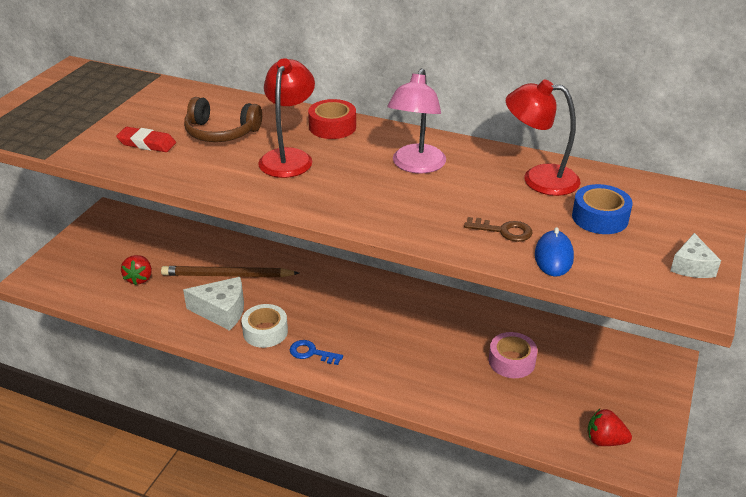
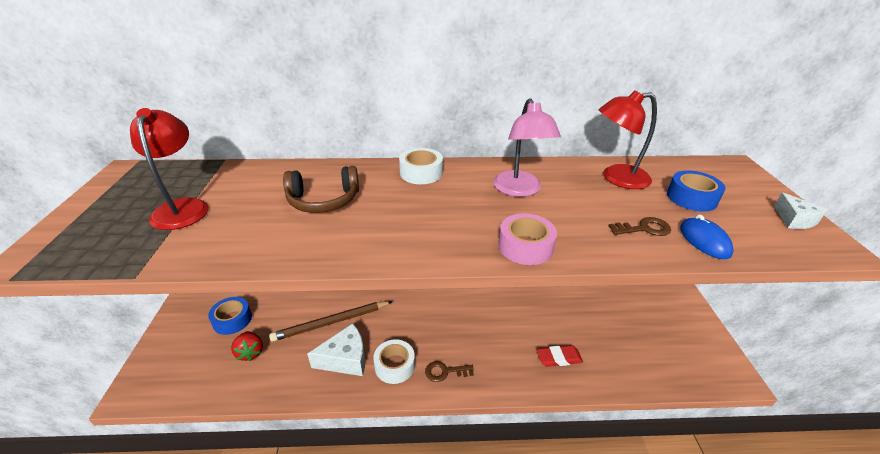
camera: 25 degrees left, 0 degrees up
red eraser [116,127,176,152] -> red eraser moved to [537,345,583,367]
red lamp [258,58,315,178] -> red lamp moved to [130,108,208,230]
blue key [290,340,343,365] -> brown key [425,361,474,382]
red tape [308,99,356,139] -> white tape [399,148,443,184]
pink tape [489,332,537,378] -> pink tape moved to [498,213,557,265]
red strawberry [588,409,632,446] -> none
none -> blue tape [208,297,252,335]

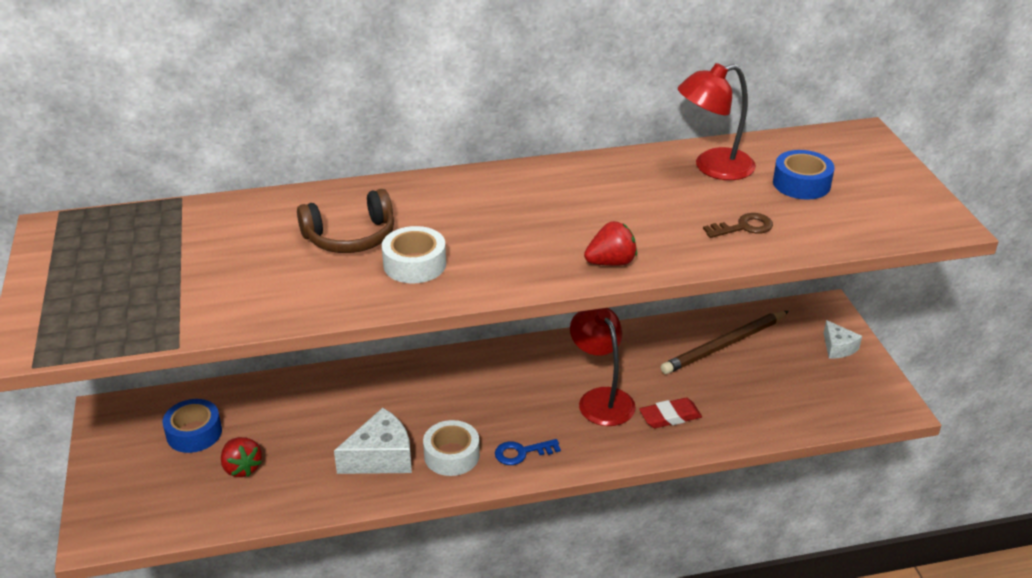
camera: 10 degrees left, 0 degrees up
red lamp [130,108,208,230] -> red lamp moved to [570,308,636,426]
brown pencil [269,301,393,342] -> brown pencil moved to [660,311,789,374]
white tape [399,148,443,184] -> white tape moved to [382,226,446,284]
brown key [425,361,474,382] -> blue key [495,439,561,465]
pink lamp [493,98,561,197] -> none
pink tape [498,213,557,265] -> red strawberry [584,221,637,266]
blue mouse [680,214,734,259] -> none
white cheese [774,192,828,229] -> white cheese moved to [824,320,862,358]

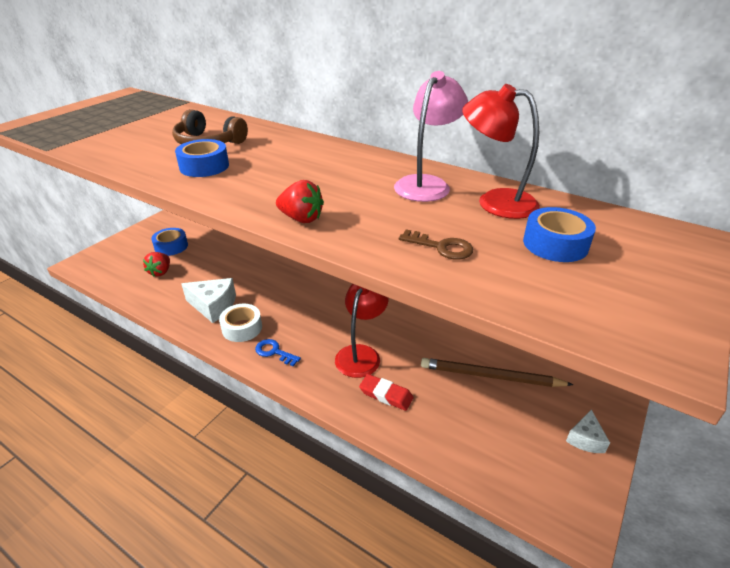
camera: 45 degrees right, 0 degrees up
white tape [382,226,446,284] -> blue tape [175,139,229,177]
none -> pink lamp [394,71,468,202]

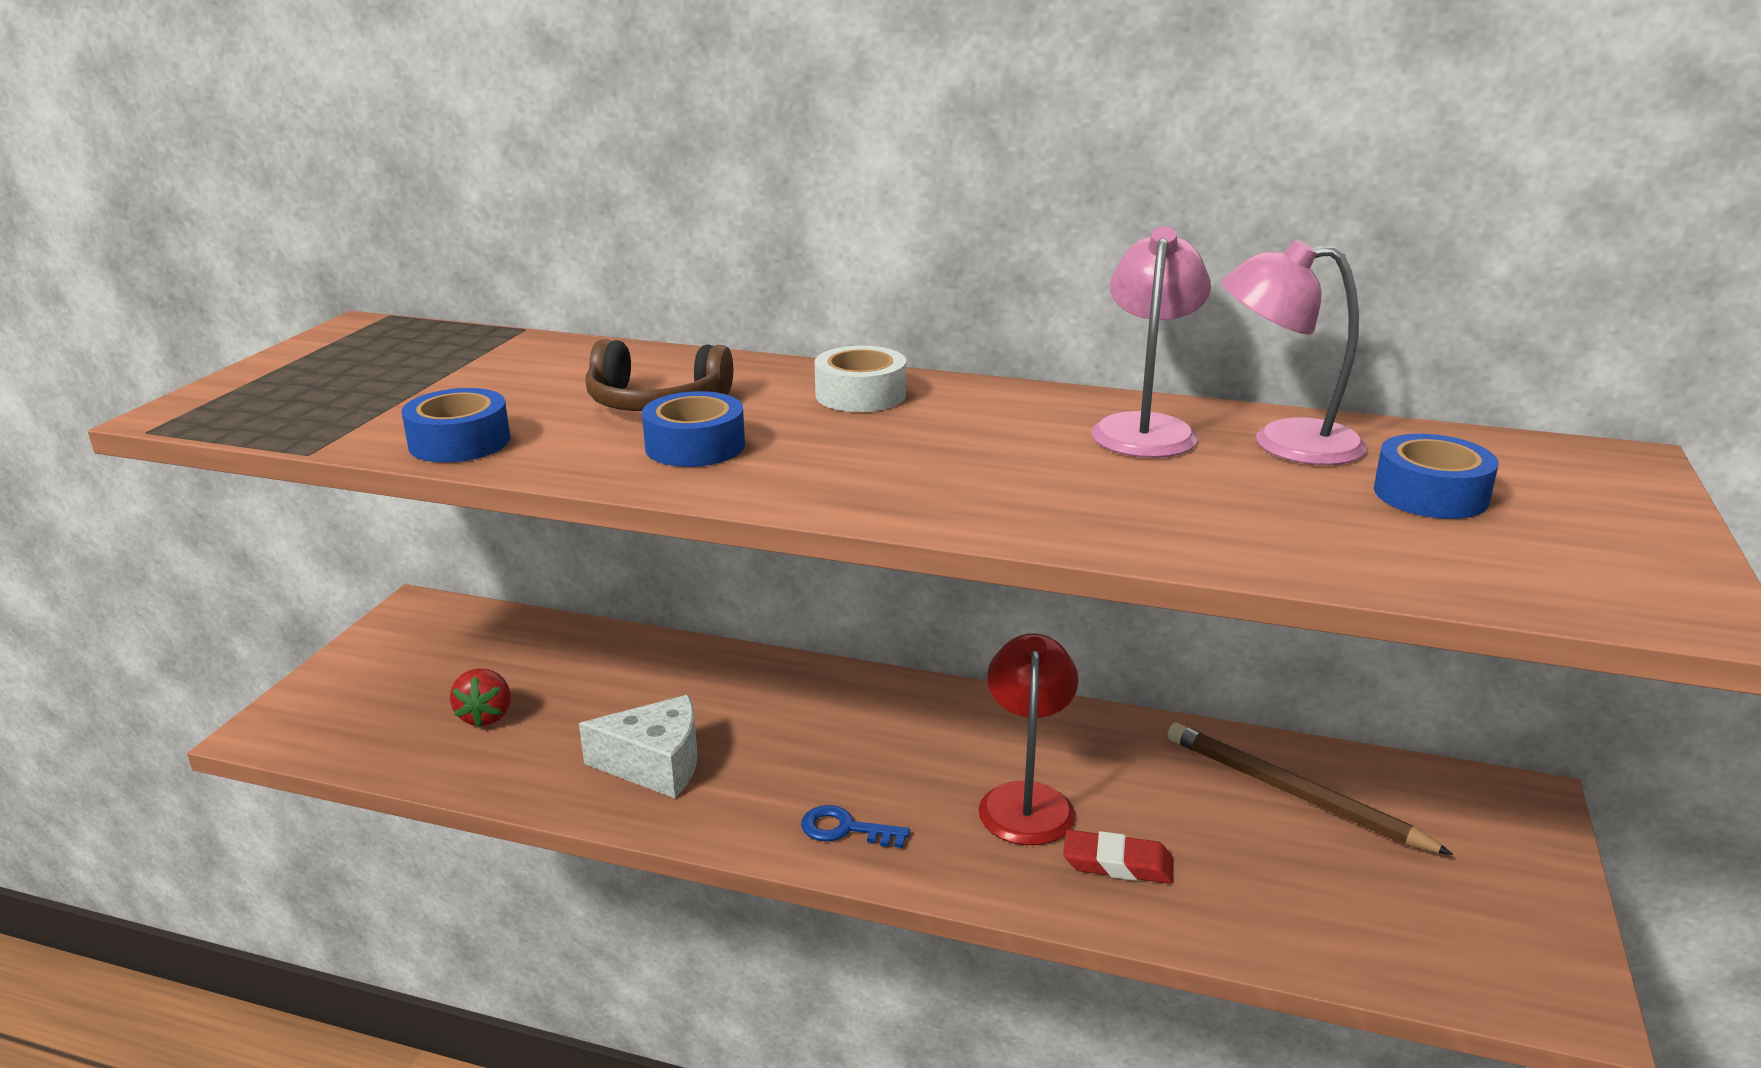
camera: 15 degrees left, 10 degrees down
blue tape [151,228,188,256] -> blue tape moved to [401,388,510,463]
white tape [219,304,262,342] -> white tape moved to [814,346,906,412]
red strawberry [276,180,324,223] -> none
brown key [399,229,473,260] -> none
brown pencil [421,358,573,387] -> brown pencil turned 45 degrees clockwise [1168,723,1453,855]
red lamp [462,84,540,219] -> pink lamp [1222,240,1367,465]
white cheese [566,409,610,453] -> none

